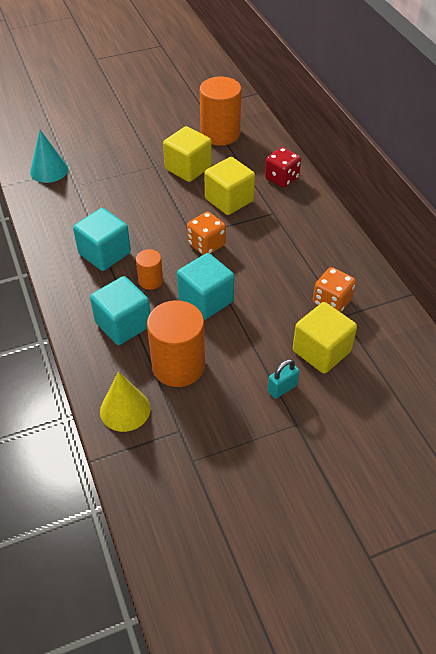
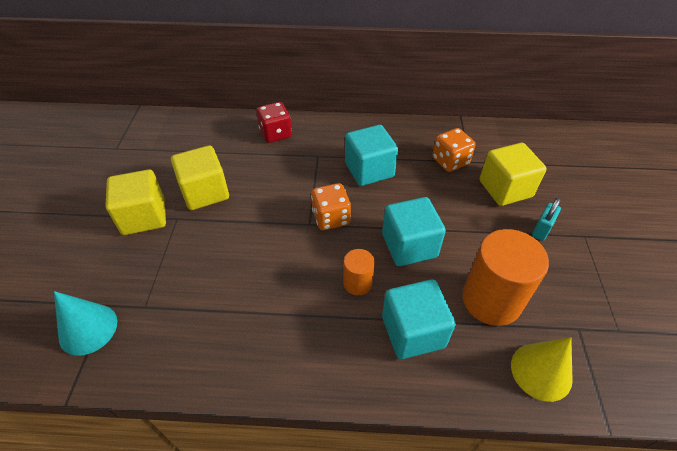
camera: 65 degrees left, 0 degrees up
turquoise cube [73,208,131,271] -> turquoise cube moved to [345,125,398,186]
orange cylinder [200,77,241,146] -> none
yellow cube [204,157,255,215] -> yellow cube moved to [105,169,166,235]
turquoise padlock [268,359,300,399] -> turquoise padlock turned 45 degrees clockwise [532,198,561,241]

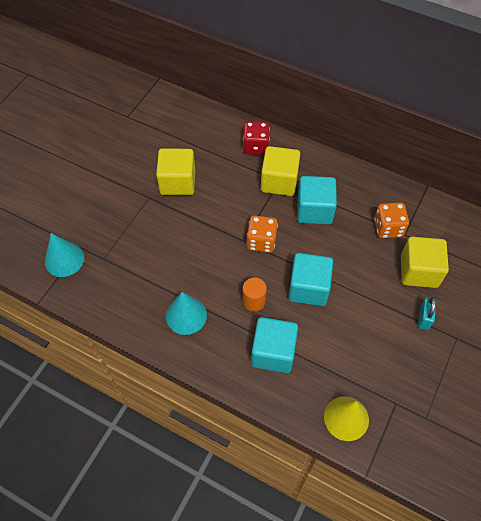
camera: 25 degrees right, 10 degrees up
yellow cube [105,169,166,235] -> yellow cube moved to [261,146,300,196]
orange cylinder [462,229,549,326] -> none
turquoise padlock [532,198,561,241] -> turquoise padlock turned 45 degrees counterclockwise [418,297,436,330]
none -> turquoise cone [166,292,207,335]

